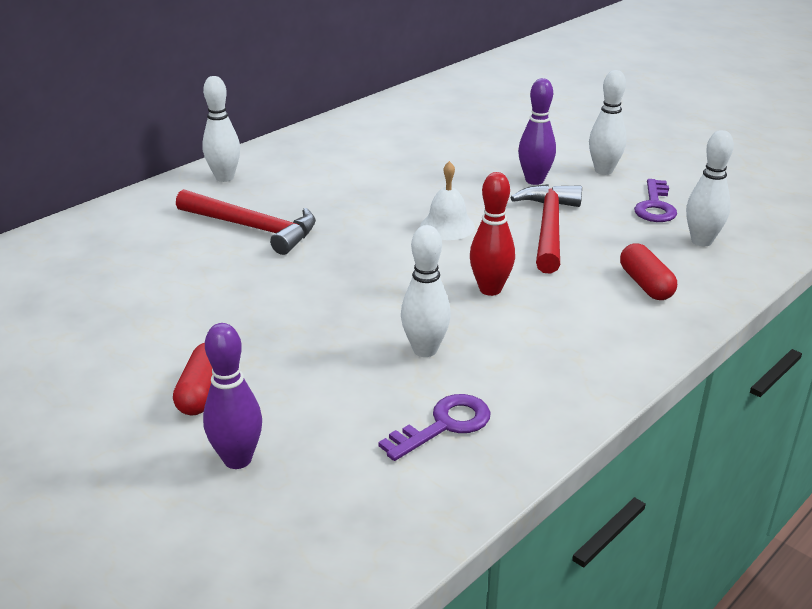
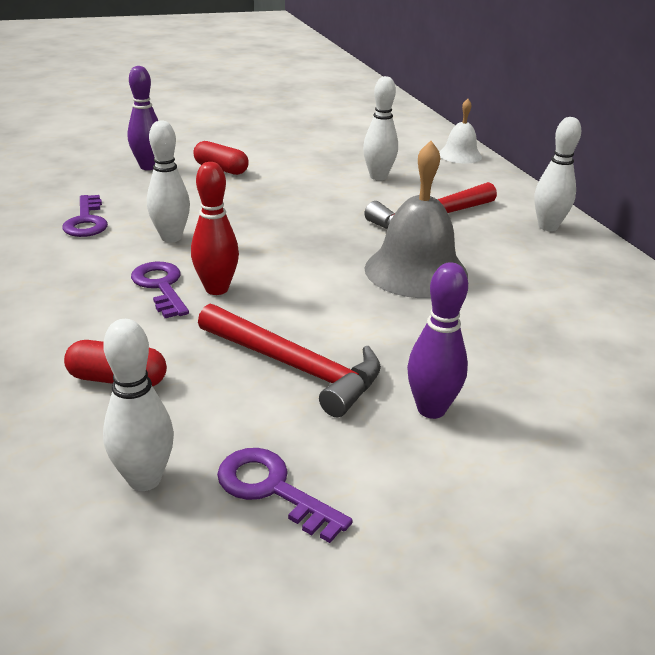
camera: 115 degrees right, 0 degrees up
white bell [420,161,475,240] -> white bell moved to [439,99,482,164]
white bowling pin [589,70,627,175] -> white bowling pin moved to [363,76,398,180]
none -> purple key [131,261,189,318]
none -> grey bell [365,141,468,298]

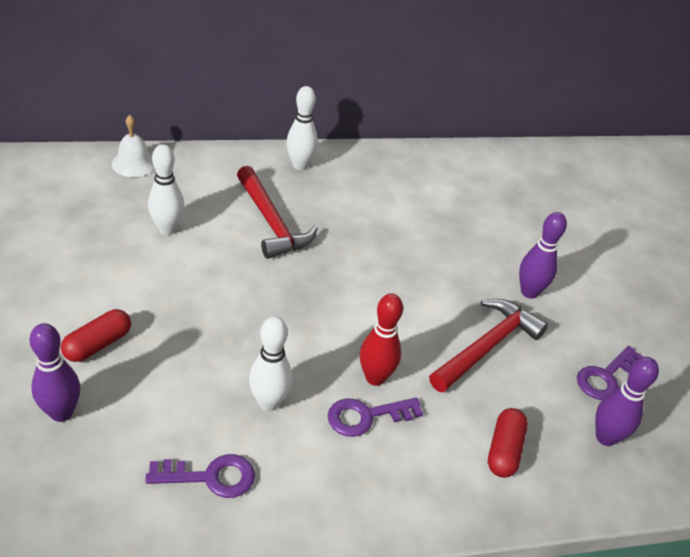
camera: 85 degrees left, 10 degrees up
white bowling pin [103,319,174,491] -> purple bowling pin [595,357,659,446]
grey bell [365,141,468,298] -> none

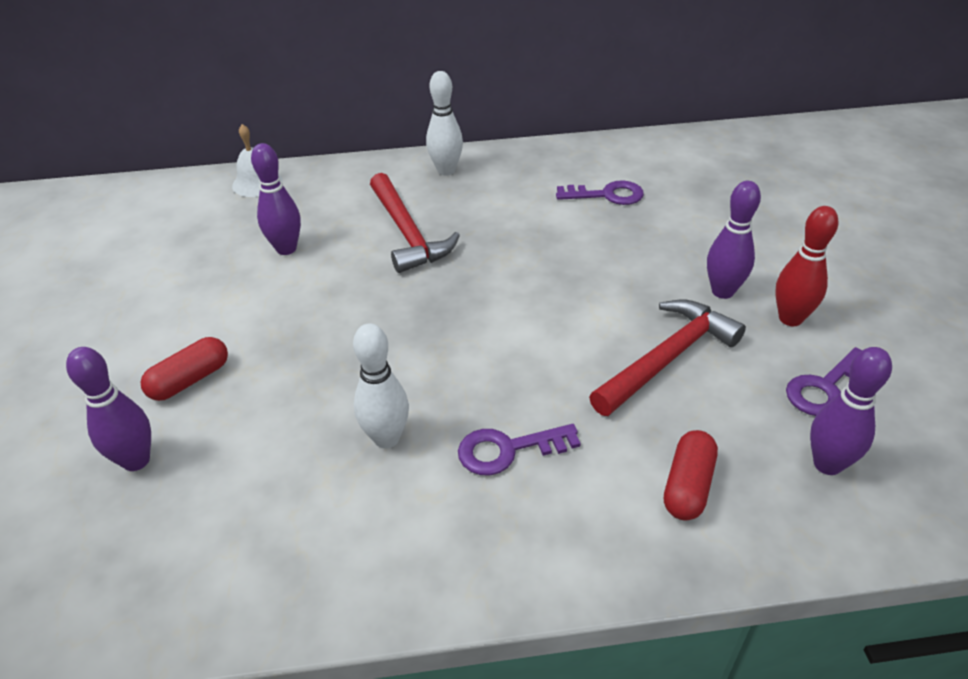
camera: 10 degrees right, 0 degrees up
purple key [145,454,255,498] -> purple key moved to [556,180,644,205]
white bowling pin [148,144,185,235] -> purple bowling pin [251,143,301,255]
red bowling pin [360,293,403,386] -> red bowling pin moved to [775,206,838,326]

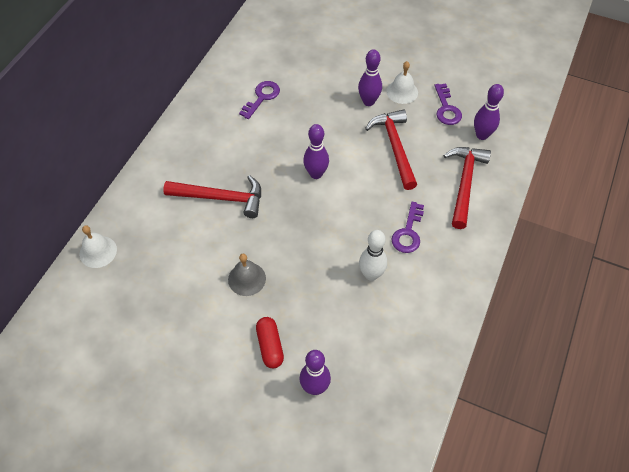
camera: 60 degrees left, 15 degrees up
purple bowling pin [251,143,301,255] -> purple bowling pin moved to [303,124,329,179]
white bowling pin [426,71,463,176] -> none
red capsule [664,430,718,520] -> red hammer [444,147,491,229]
red bowling pin [775,206,838,326] -> white bell [386,61,418,104]
none -> grey bell [228,254,266,296]

